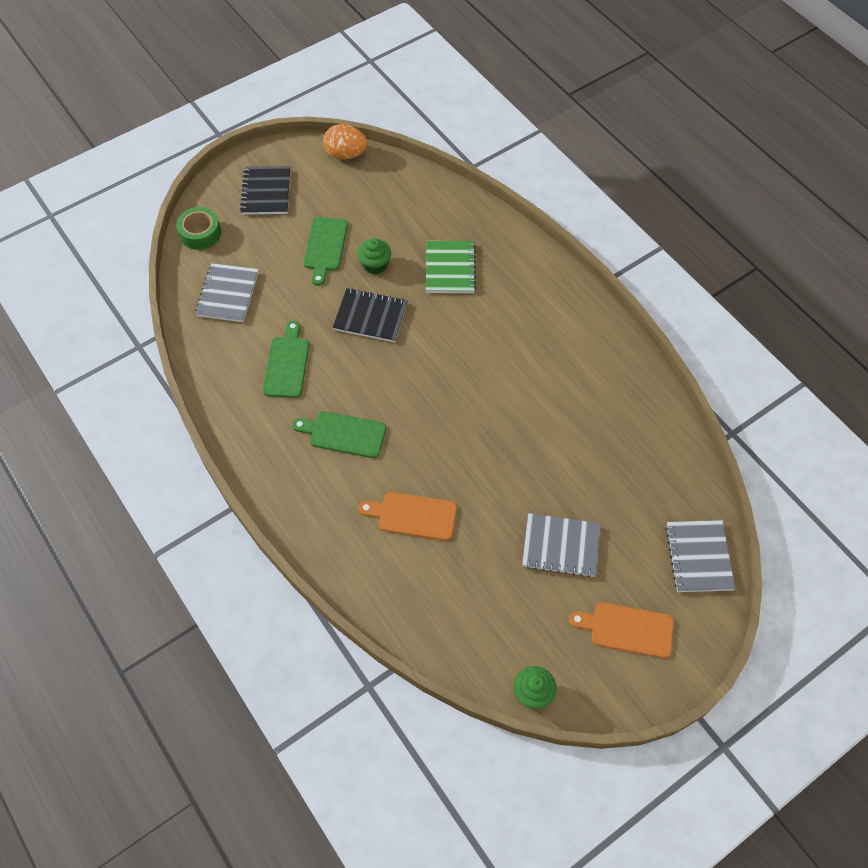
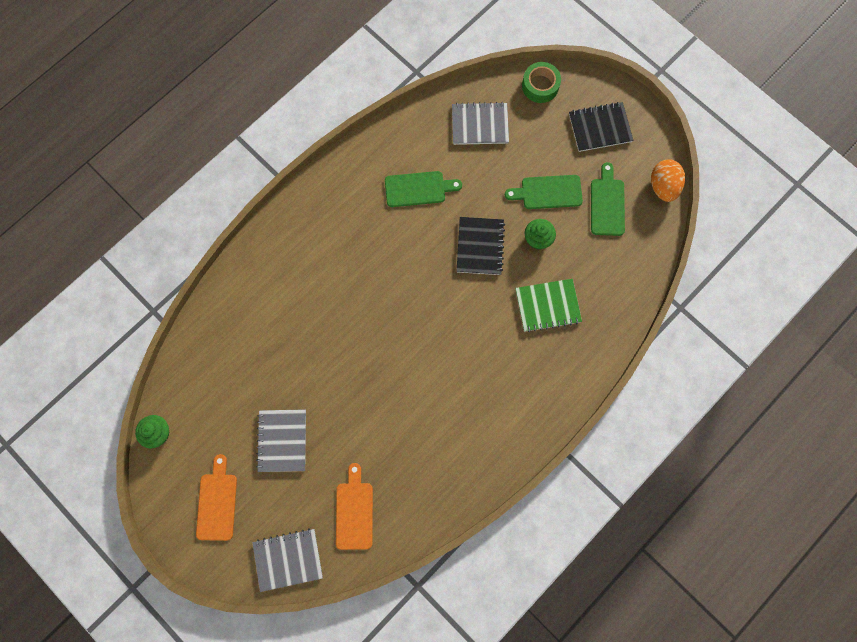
camera: 80 degrees right, 15 degrees up
green cutting board [292,411,386,458] -> green cutting board moved to [591,162,625,236]
orange cutting board [358,492,457,540] -> orange cutting board moved to [336,463,373,550]

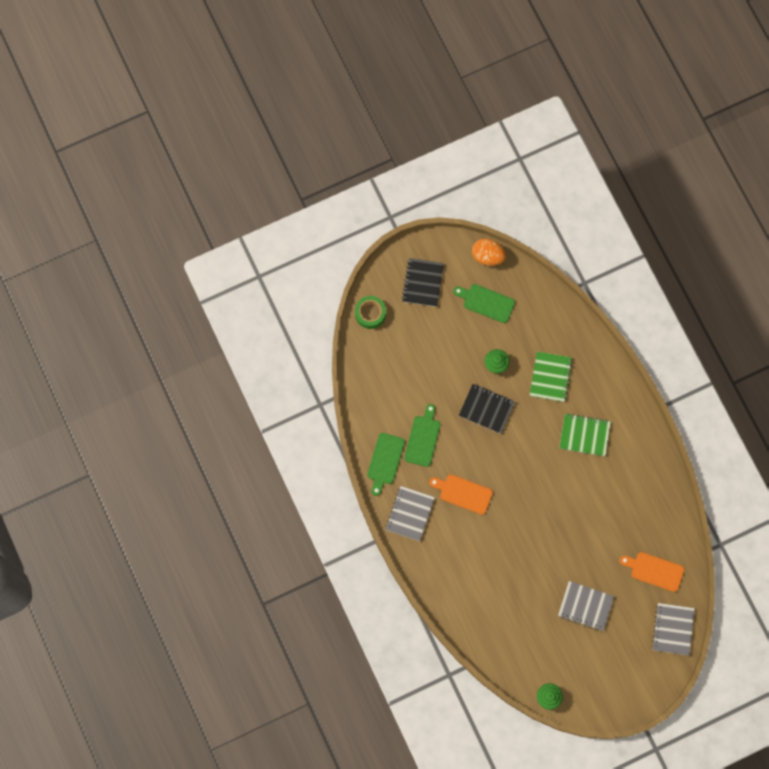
camera: 70 degrees left, 0 degrees up
orange cutting board [196,454,237,541] -> orange cutting board moved to [429,475,493,515]
grey notebook [452,102,509,145] -> grey notebook moved to [386,486,435,541]
green cutting board [505,175,583,209] -> green cutting board moved to [367,433,405,496]
none -> green notebook [559,413,611,456]

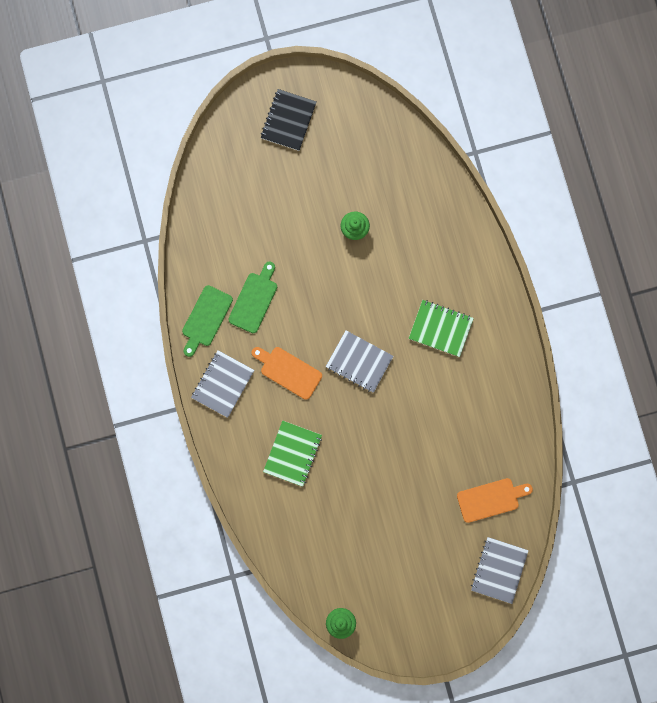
camera: 10 degrees right, 5 degrees up
green tape [355,296,386,329] -> none
green cutting board [453,284,515,323] -> none
black notebook [459,384,515,434] -> none
orange egg [472,238,506,266] -> none
green notebook [530,351,572,402] -> green notebook moved to [263,420,322,487]
grey notebook [558,581,614,631] -> grey notebook moved to [326,330,393,393]
orange cutting board [619,552,684,592] -> orange cutting board turned 135 degrees clockwise [457,478,533,523]

